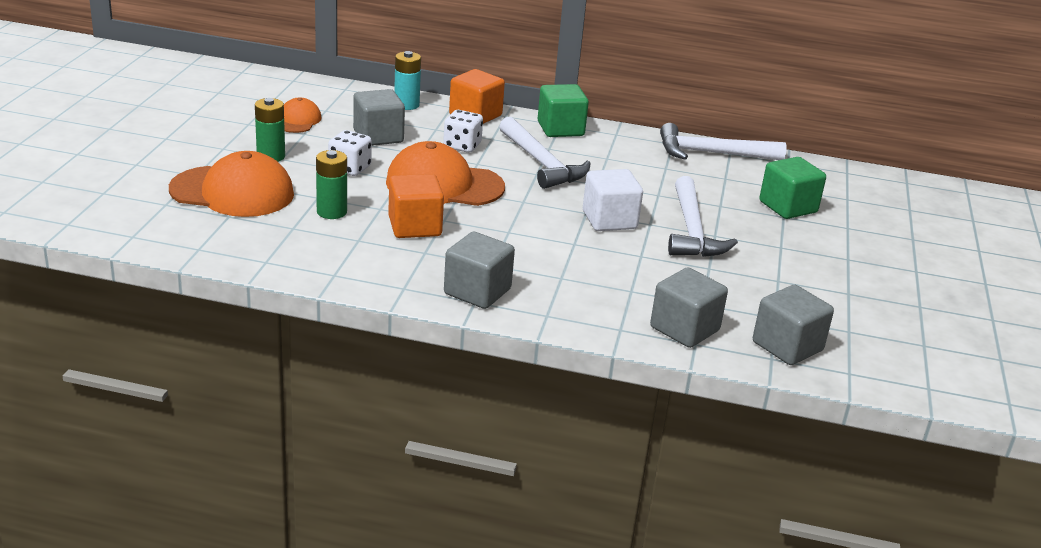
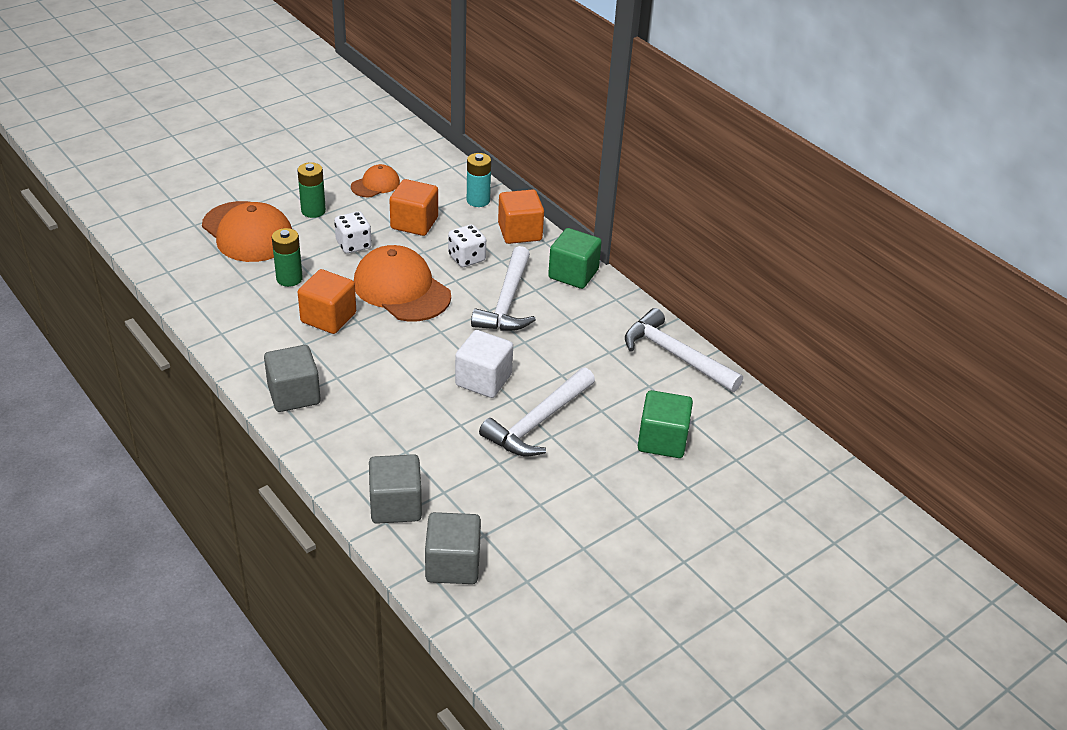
camera: 40 degrees right, 10 degrees up
grey cube [353,89,405,146] -> orange cube [389,179,438,236]

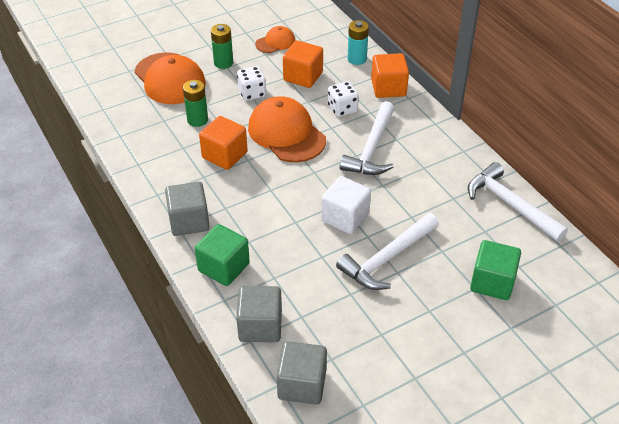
camera: 10 degrees right, 5 degrees up
green cube [548,228,602,289] -> green cube moved to [195,224,250,286]

